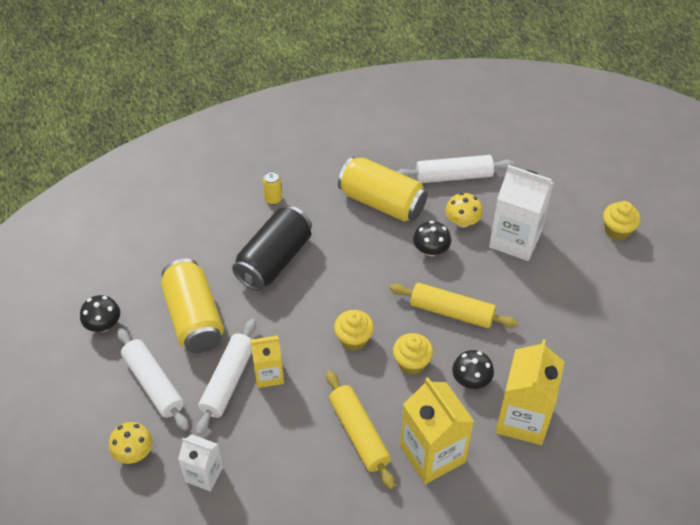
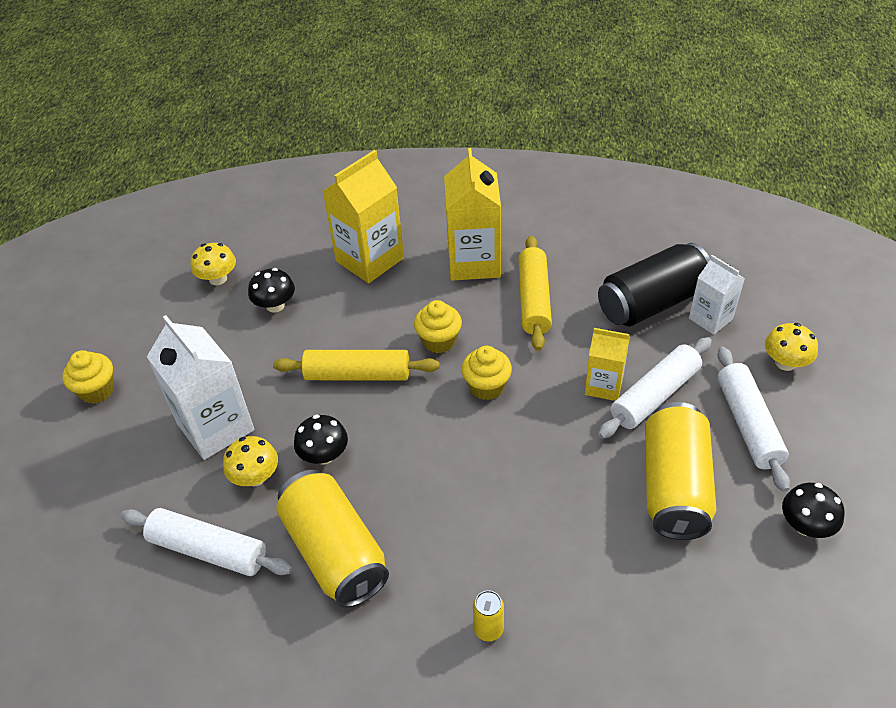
camera: 150 degrees left, 5 degrees down
black can [232,206,312,291] -> black can moved to [598,243,710,327]
yellow rolling pin [389,283,518,328] -> yellow rolling pin turned 45 degrees counterclockwise [273,350,440,381]
black mushroom [452,350,494,389] -> black mushroom moved to [248,268,295,312]
none -> yellow mushroom [190,243,236,285]

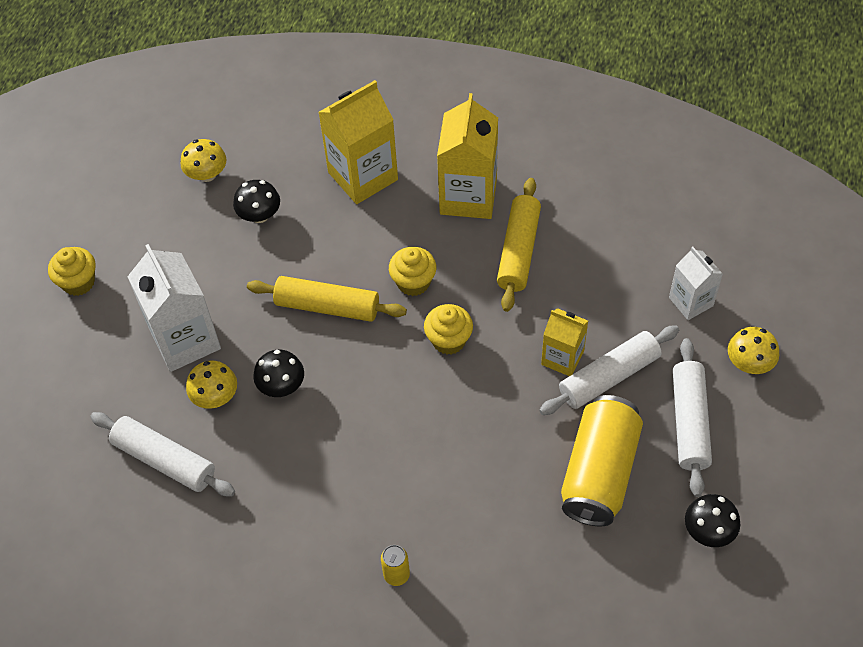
camera: 10 degrees right, 10 degrees up
yellow can [276,470,389,608] -> none
black can [598,243,710,327] -> none

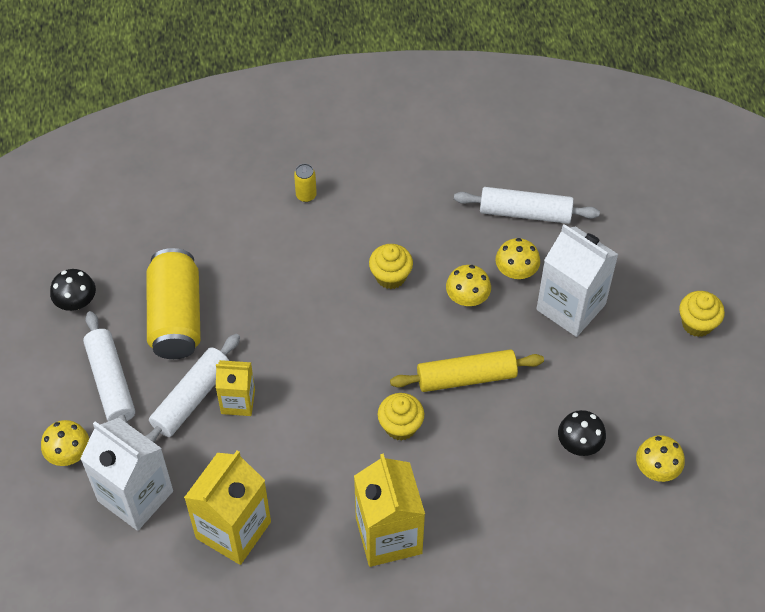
camera: 155 degrees right, 0 degrees up
black mushroom [253,350,304,397] -> yellow mushroom [446,265,491,306]
yellow carton [318,80,398,204] -> yellow carton moved to [184,451,271,565]
yellow cupcake [424,304,473,355] -> yellow cupcake moved to [369,244,413,289]
yellow rolling pin [497,178,541,312] -> none
white carton [669,247,723,320] -> white carton [80,418,173,531], size x1.71

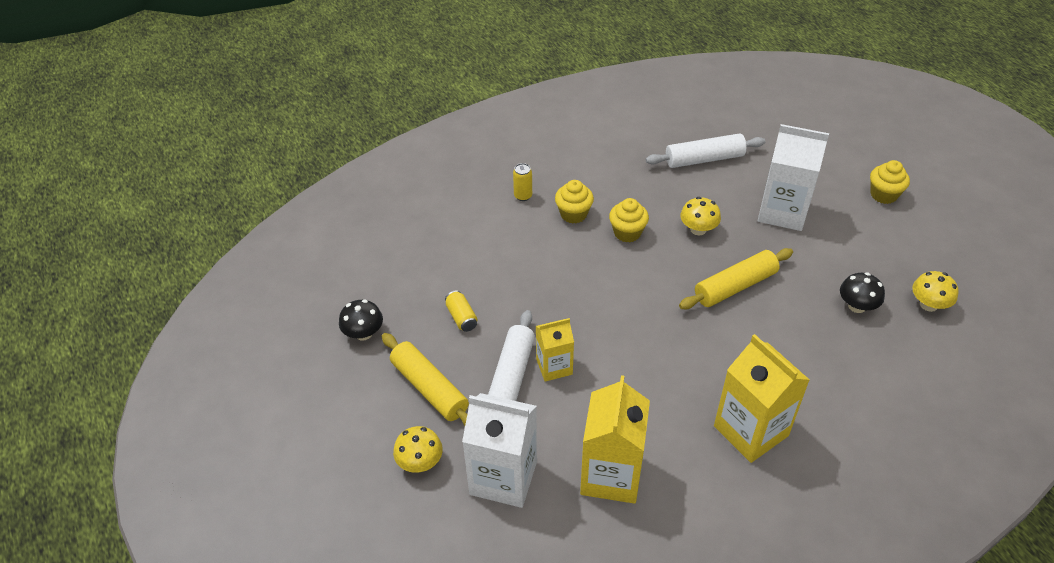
camera: 20 degrees left, 10 degrees down
white rolling pin [83,311,135,424] -> yellow rolling pin [382,333,469,426]
yellow can [146,248,201,359] -> yellow can [445,290,478,332], size x0.43
yellow cupcake [378,393,424,441] -> yellow cupcake moved to [555,180,594,224]
yellow mushroom [495,238,540,279] -> none

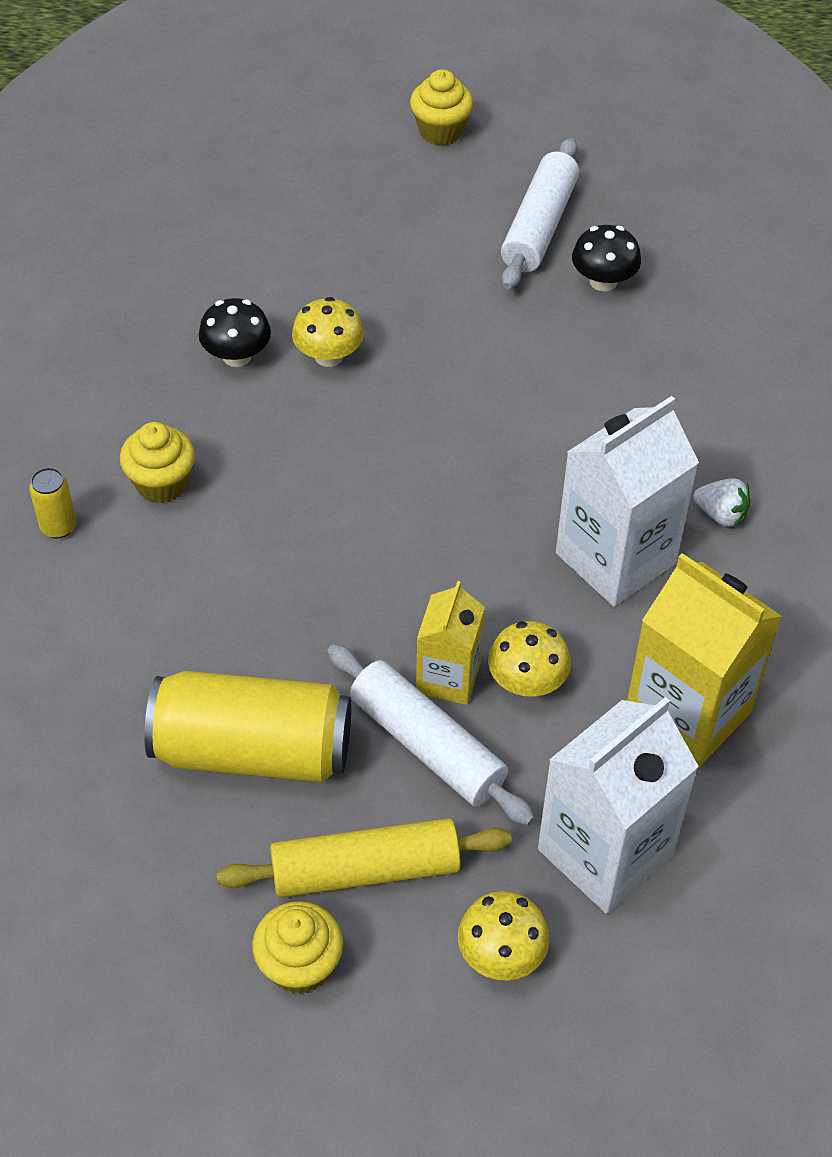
camera: 60 degrees left, 5 degrees up
black mushroom [339,300,383,340] -> black mushroom moved to [199,298,271,367]
yellow can [445,290,478,332] -> yellow can [144,671,351,782], size x2.35
yellow cupcake [609,198,649,243] -> yellow cupcake moved to [252,901,343,994]
white rolling pin [646,133,765,168] -> white rolling pin moved to [501,138,579,290]
yellow rolling pin [679,248,793,309] -> none
yellow carton [714,334,810,463] -> white strawberry [693,478,750,527]
white carton [758,124,829,231] -> white carton moved to [556,396,699,607]
yellow mushroom [912,271,959,312] -> yellow mushroom moved to [488,621,571,697]

